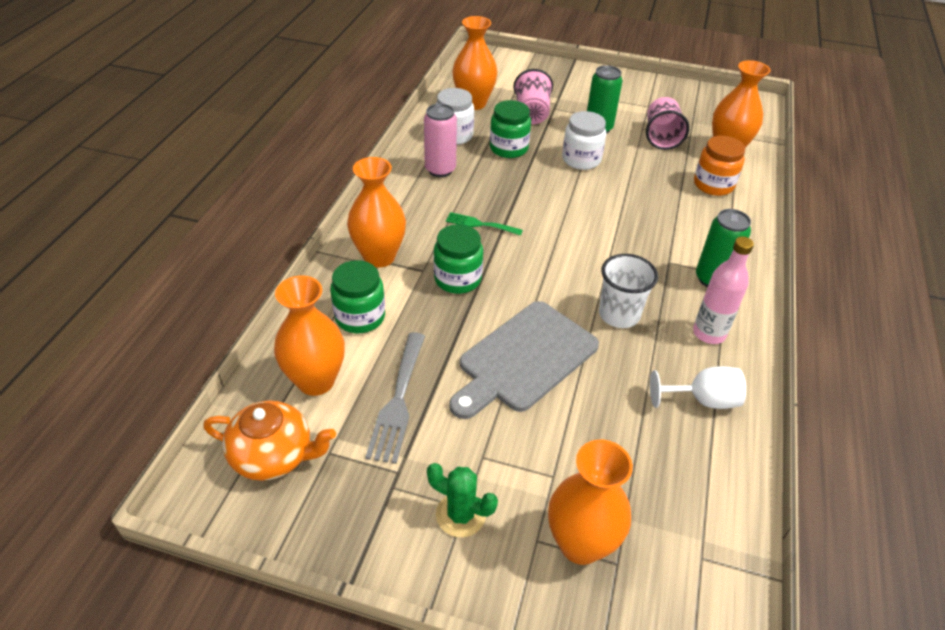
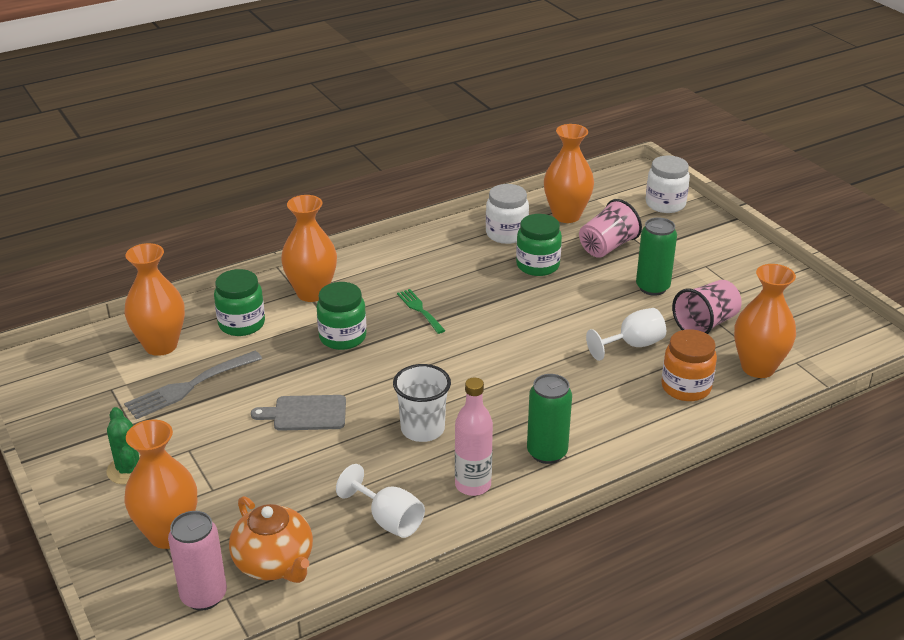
camera: 45 degrees right, 10 degrees down
orange teapot [203,400,336,481] -> orange teapot moved to [229,496,313,583]
pink can [424,104,457,177] -> pink can moved to [168,511,227,611]
grey cutting board [449,301,599,419] -> grey cutting board [251,395,346,431], size x0.57
white jar [562,111,606,170] -> white jar moved to [646,156,690,213]
none -> white goblet [586,308,666,361]

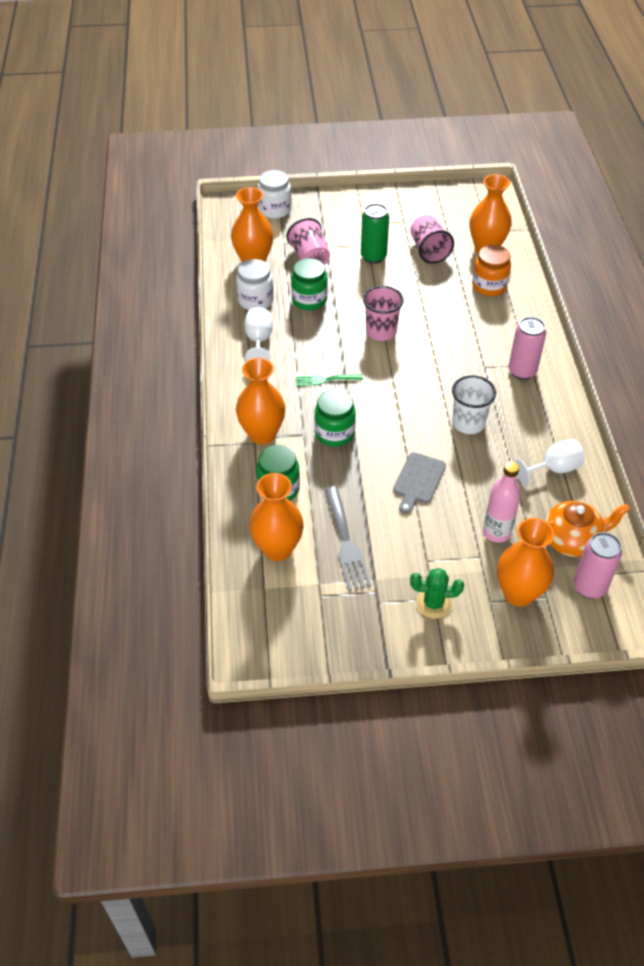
camera: 65 degrees left, 15 degrees up
pink bottle [455,377,493,496] -> pink bottle moved to [483,461,521,543]
green can [527,374,572,464] -> pink can [508,317,546,380]
white goblet [586,308,666,361] -> white goblet moved to [244,307,273,361]
none -> pink cup [363,286,404,341]

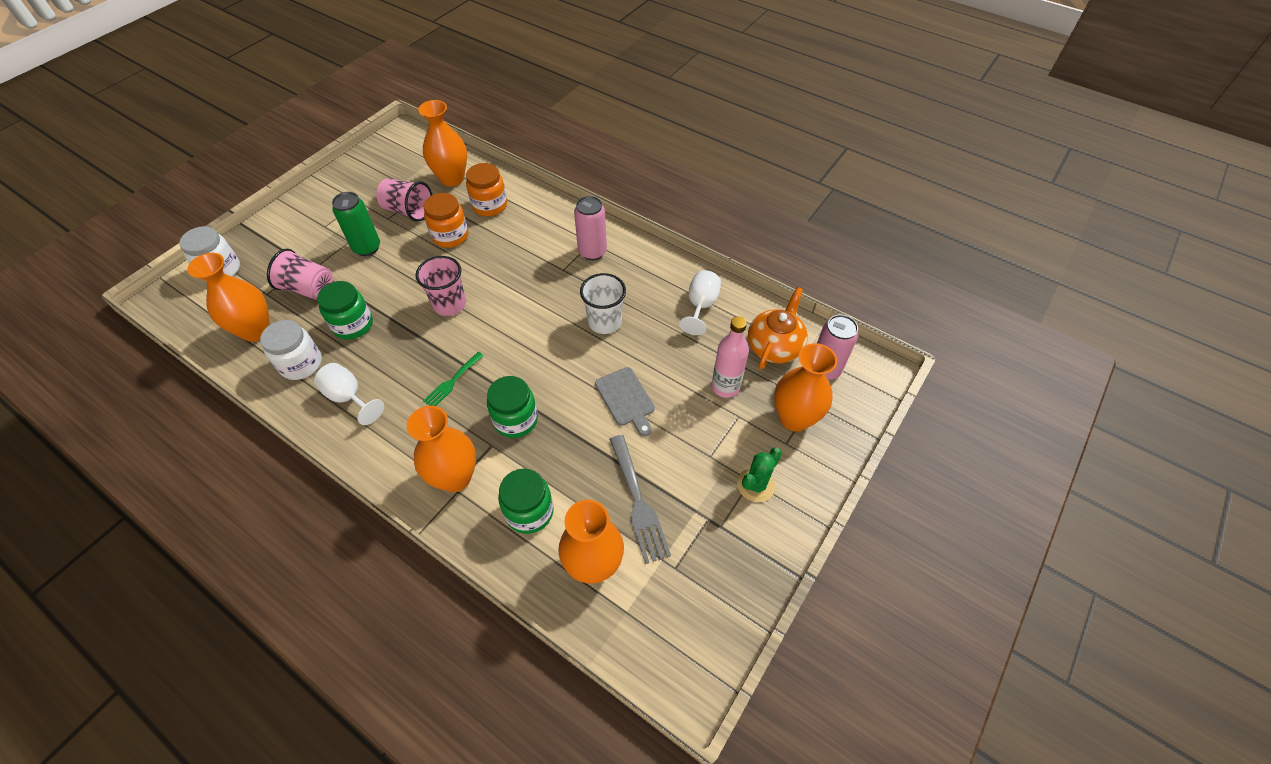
camera: 50 degrees left, 5 degrees up
grey fork [325,487,372,591] -> grey fork turned 45 degrees clockwise [609,435,671,564]
none -> orange jar [424,193,468,248]

